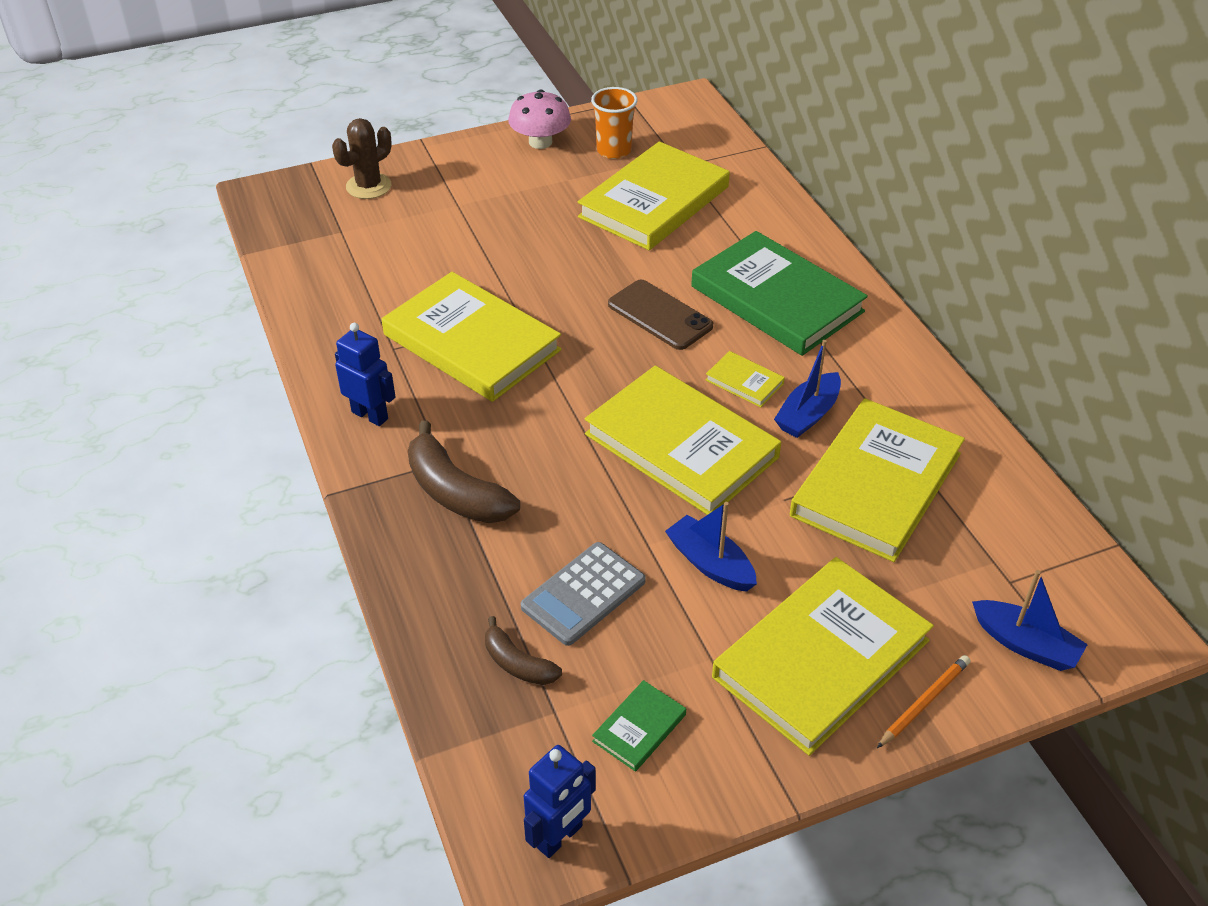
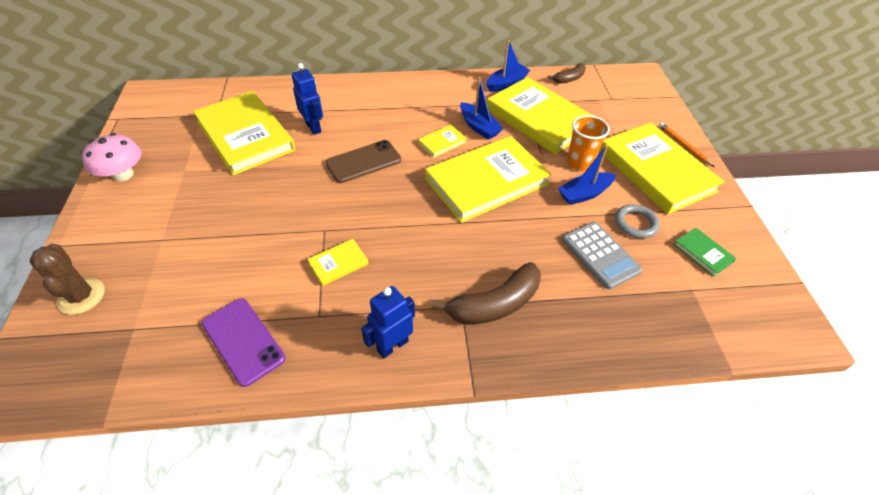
camera: 75 degrees left, 5 degrees up
yellow book [382,272,562,402] -> yellow book [307,239,369,286], size x0.42
brown banana [485,616,562,685] -> brown banana moved to [547,64,586,84]
blue robot [524,745,596,858] -> blue robot moved to [292,63,323,135]
orange cup [591,87,637,159] -> orange cup moved to [567,115,610,171]
green book [691,231,868,356] -> none
blue boat [972,570,1088,671] -> blue boat moved to [486,40,530,92]
none -> purple phone [202,298,286,387]
none -> grey ring [615,204,660,238]

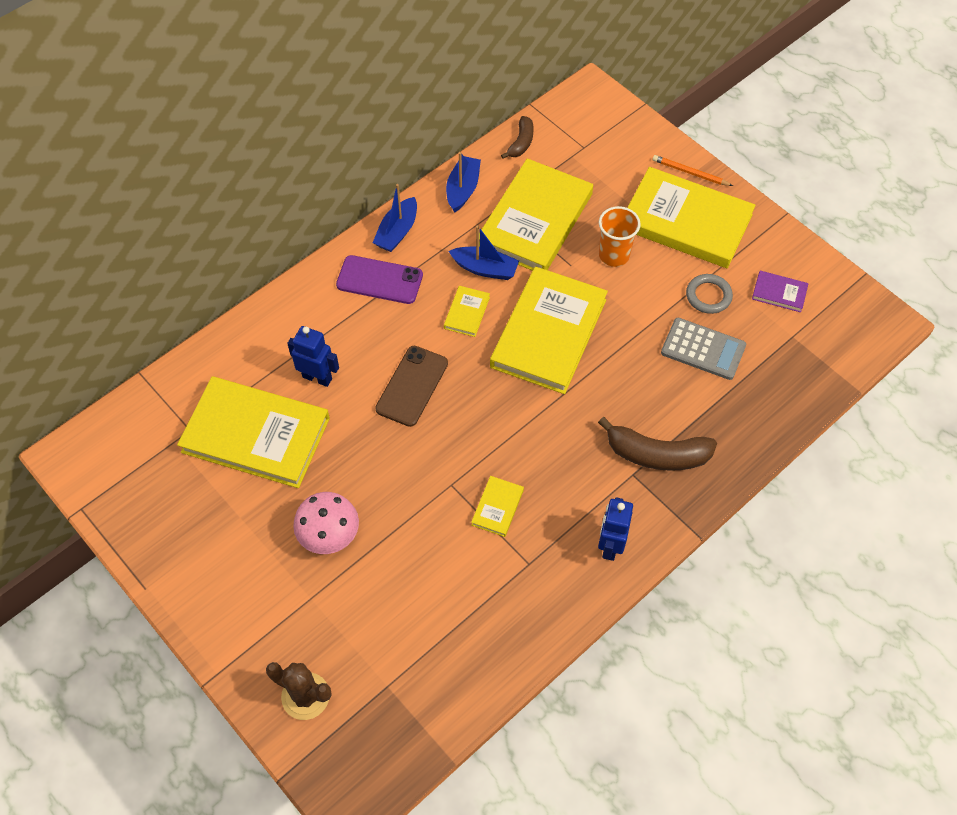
camera: 35 degrees left, 10 degrees up
pink mushroom [82,133,141,181] -> pink mushroom moved to [293,492,359,554]
purple phone [202,298,286,387] -> purple phone moved to [336,255,423,304]
brown banana [432,262,541,325] -> brown banana turned 75 degrees clockwise [598,417,717,471]
yellow book [487,77,593,155] -> yellow book turned 75 degrees counterclockwise [479,158,593,271]
blue boat [558,145,616,205] -> blue boat moved to [373,184,417,252]
green book [674,228,737,277] -> purple book [752,271,809,312]

